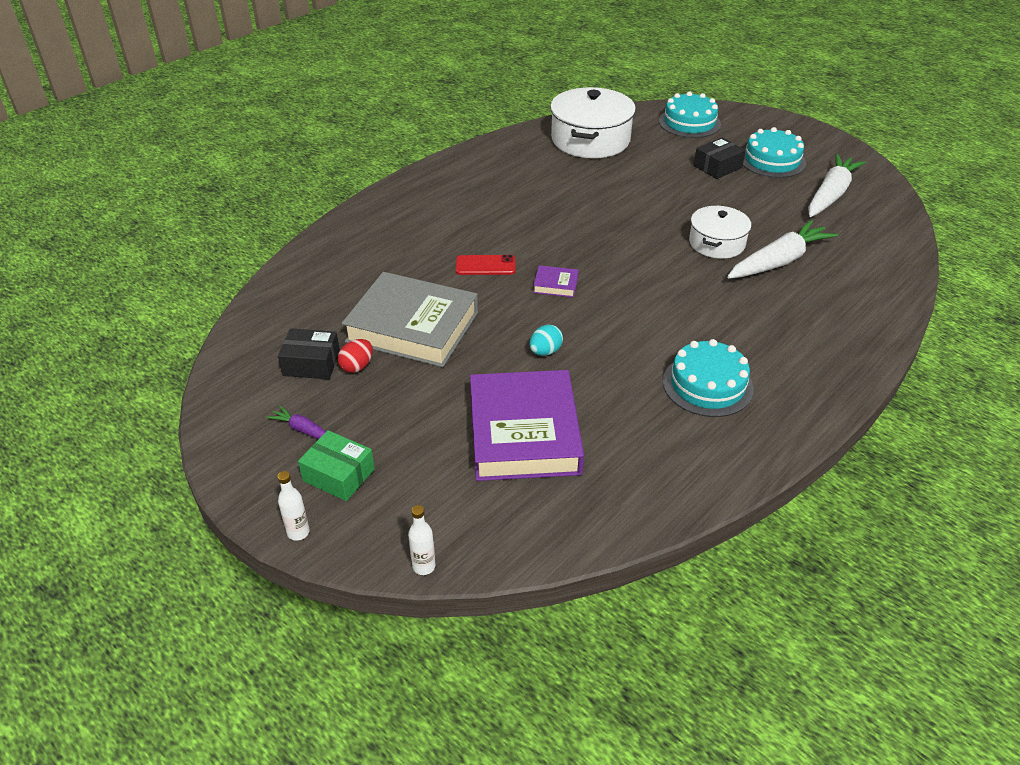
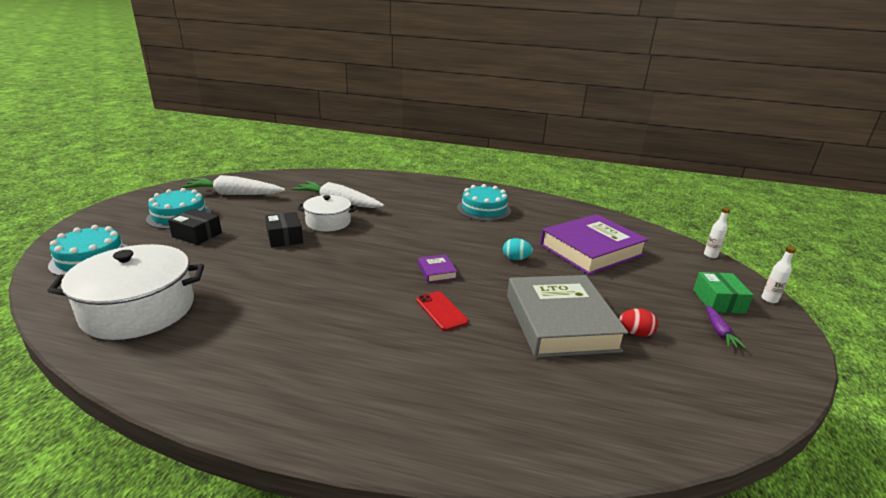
camera: 120 degrees left, 15 degrees down
black box [278,328,340,379] -> black box moved to [265,212,303,247]

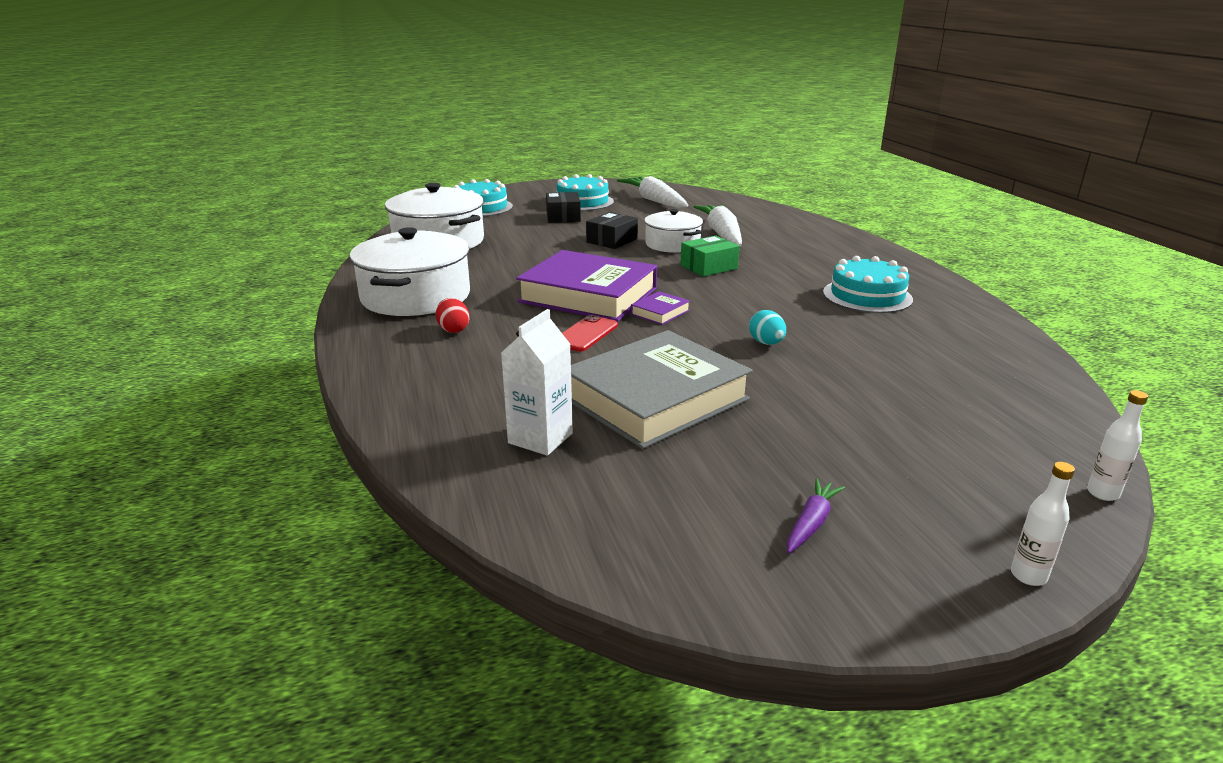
camera: 60 degrees right, 0 degrees up
purple book [540,214,649,275] -> purple book moved to [516,250,657,322]
red egg [619,308,658,337] -> red egg moved to [436,298,470,333]
green box [693,272,753,314] -> green box moved to [680,236,740,277]
purple carrot [706,305,746,349] -> purple carrot turned 150 degrees clockwise [787,478,845,553]
none -> white pot [350,227,470,316]
none -> white carton [501,309,573,456]

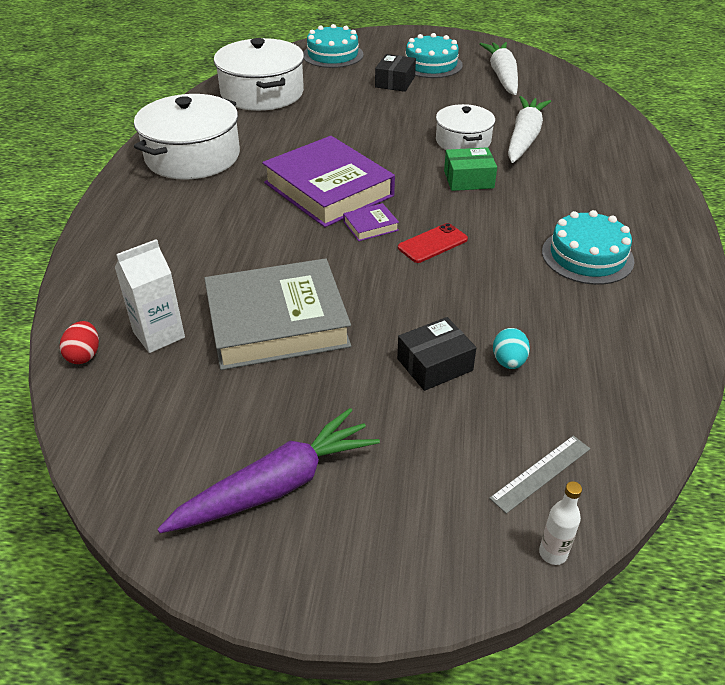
camera: 25 degrees right, 15 degrees up
red egg [436,298,470,333] -> red egg moved to [60,321,99,364]
red phone [562,315,618,352] -> red phone moved to [398,223,468,263]
black box [586,212,638,249] -> black box moved to [397,317,476,391]
turquoise egg [749,310,786,345] -> turquoise egg moved to [493,328,530,369]
purple carrot [787,478,845,553] -> purple carrot [157,408,380,533], size x2.11
white bottle [1011,462,1075,586] -> none
none -> grey ruler [489,436,590,514]

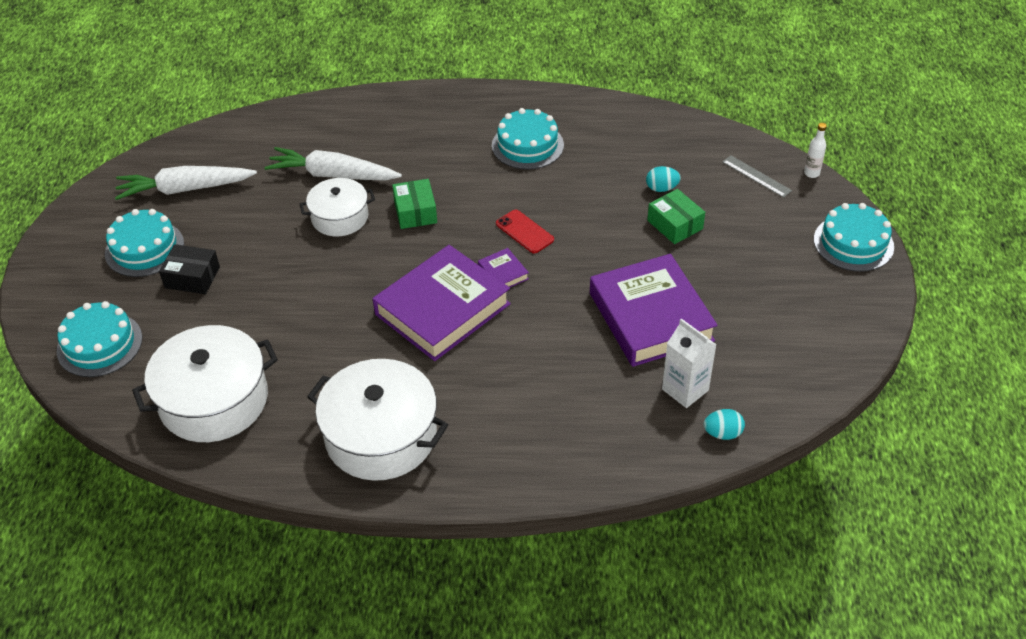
camera: 95 degrees left, 5 degrees up
red egg [60,321,99,364] -> turquoise egg [704,409,745,440]
purple carrot [157,408,380,533] -> none
grey book [204,258,351,370] -> purple book [590,254,718,367]
black box [397,317,476,391] -> green box [647,189,705,244]
none -> turquoise cake [814,203,894,272]

